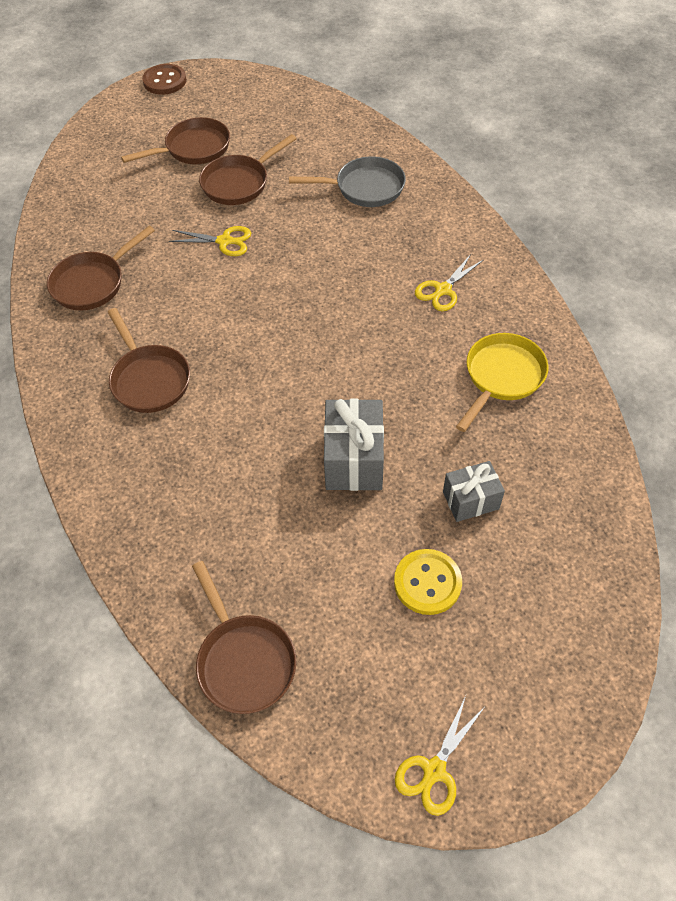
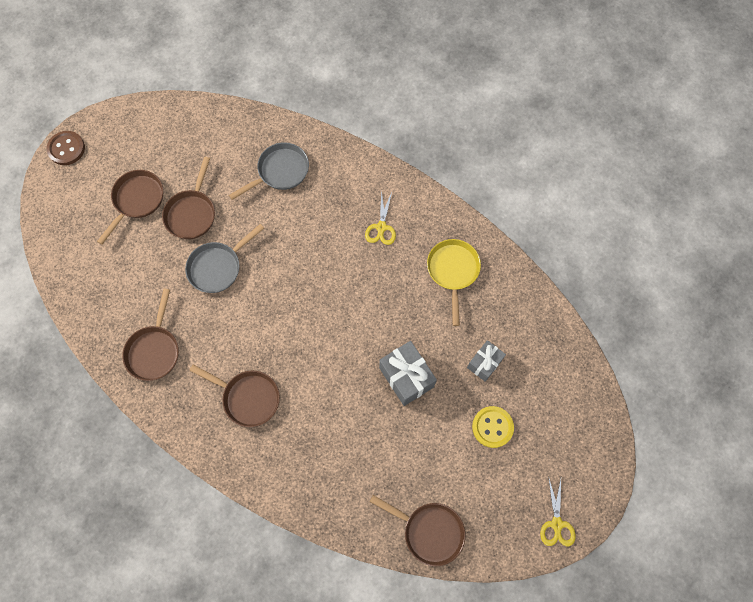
camera: 35 degrees left, 15 degrees up
yellow scissors [169,226,251,256] -> grey pan [185,224,264,293]

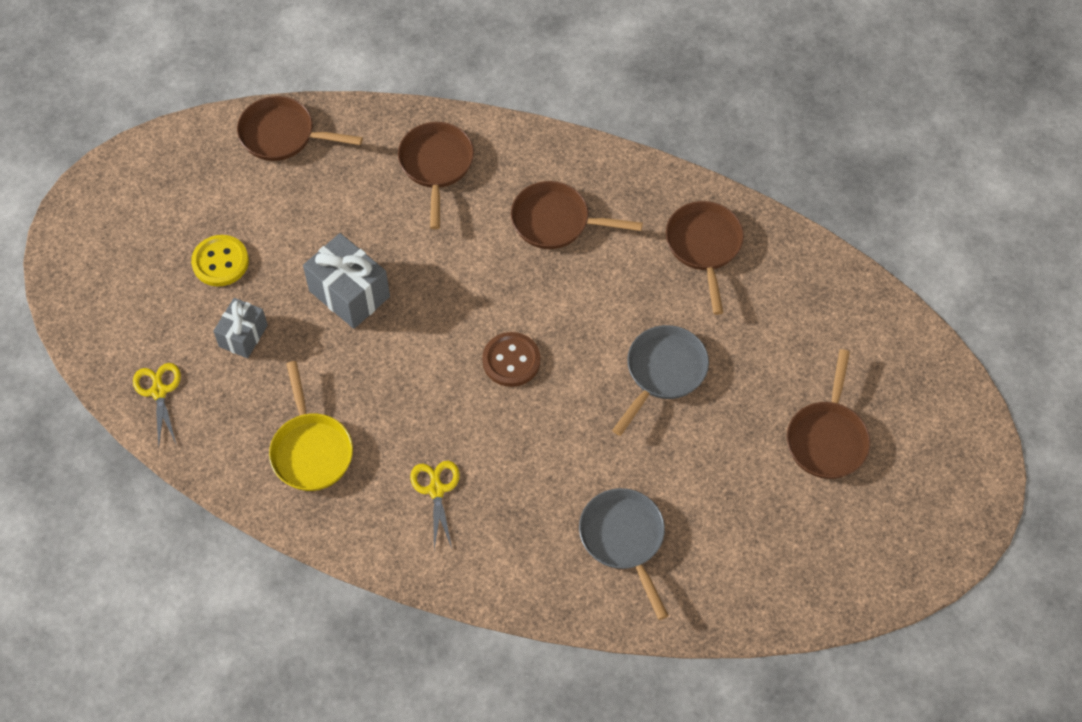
camera: 165 degrees right, 10 degrees down
brown button [47,131,85,165] -> brown button moved to [482,332,540,387]
brown pan [162,157,215,239] -> brown pan moved to [398,122,474,229]
grey pan [229,142,309,200] -> grey pan turned 120 degrees clockwise [579,488,669,620]
yellow scissors [540,476,576,546] -> yellow scissors moved to [133,363,181,447]

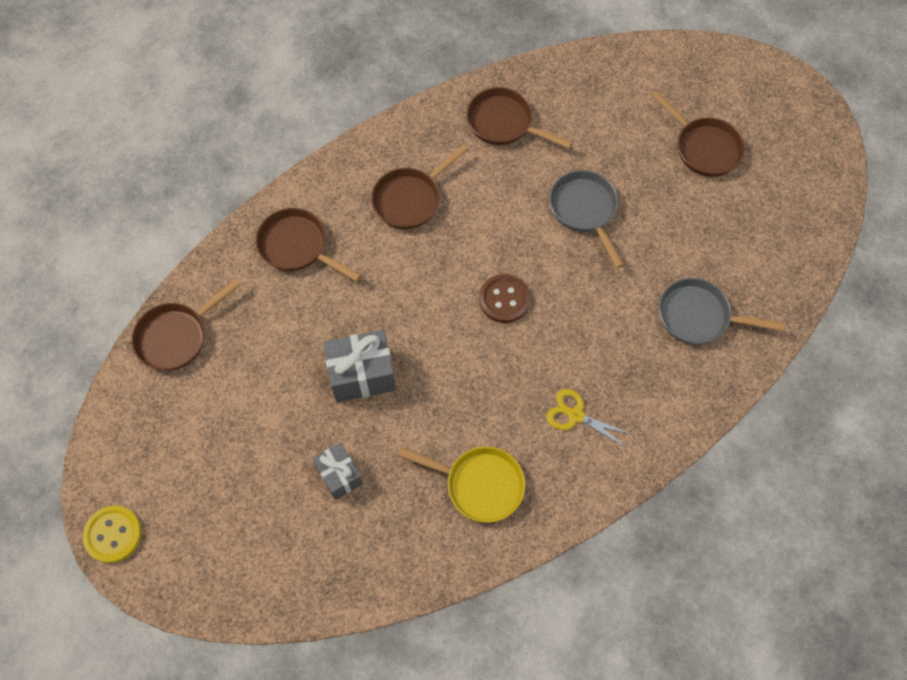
camera: 55 degrees left, 5 degrees up
yellow scissors [133,363,181,447] -> none
yellow button [191,235,249,287] -> yellow button moved to [83,506,142,563]

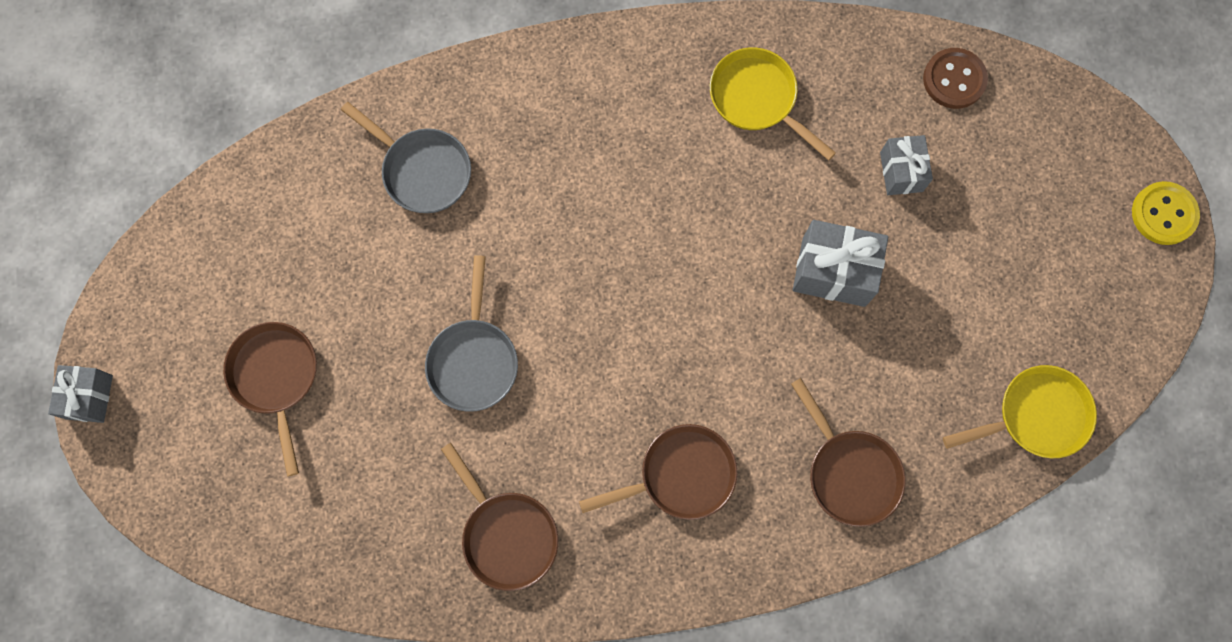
camera: 155 degrees left, 10 degrees up
brown pan [131,279,241,371] -> yellow pan [943,365,1097,458]
brown button [479,274,530,323] -> brown button moved to [923,48,988,109]
yellow scissors [547,389,633,448] -> none
none -> grey gift [48,365,113,423]

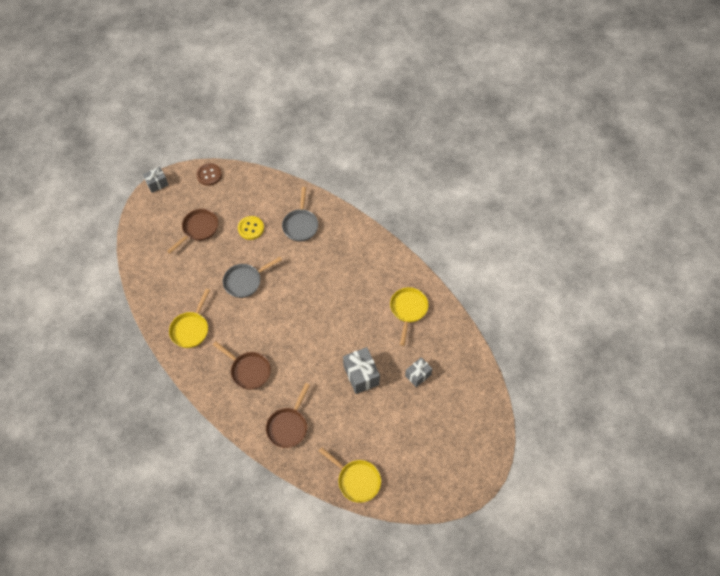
camera: 55 degrees right, 15 degrees down
brown pan [441,443,558,591] -> yellow pan [169,289,210,348]
brown button [923,48,988,109] -> brown button moved to [196,163,222,186]
yellow button [1132,181,1200,245] -> yellow button moved to [238,216,264,240]

